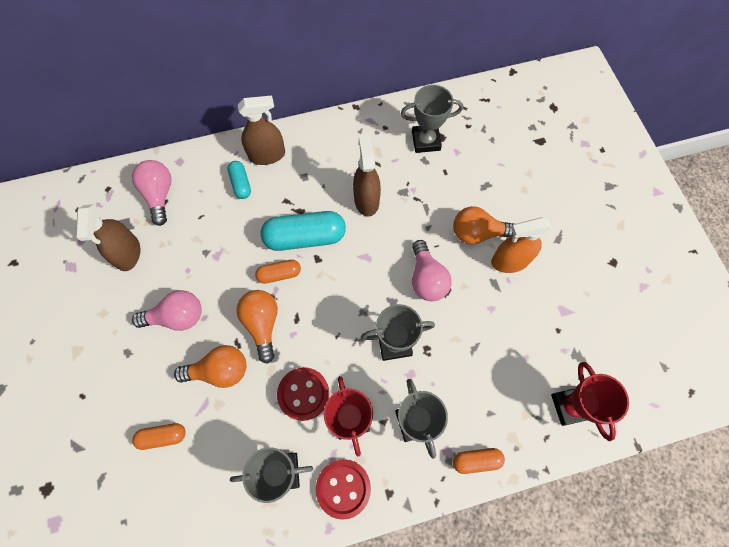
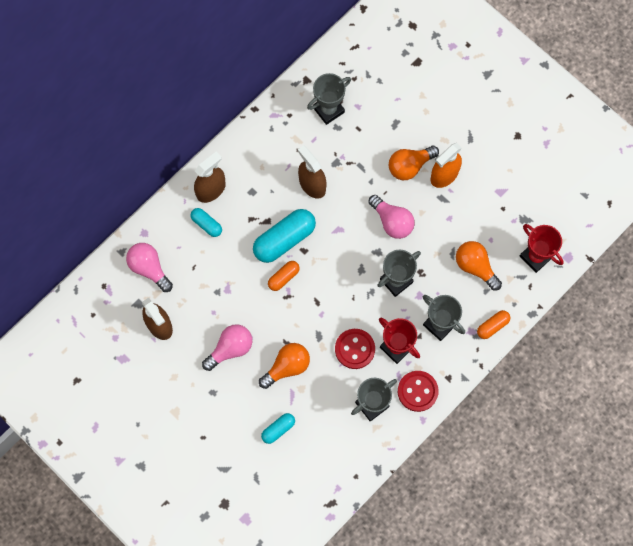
camera: 30 degrees left, 5 degrees up
orange capsule [132,423,186,450] -> turquoise capsule [261,413,295,444]
orange light bulb [236,290,278,364] -> orange light bulb moved to [456,241,502,291]

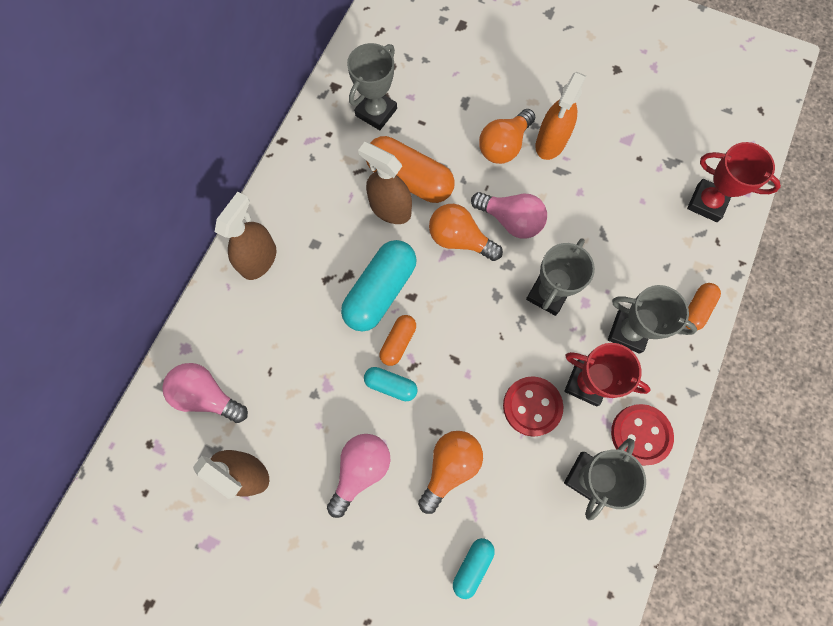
camera: 20 degrees left, 0 degrees up
turquoise capsule [191,208,222,237] -> turquoise capsule moved to [364,367,418,401]
orange light bulb [456,241,502,291] -> orange light bulb moved to [429,204,503,261]
none -> orange capsule [366,136,455,203]

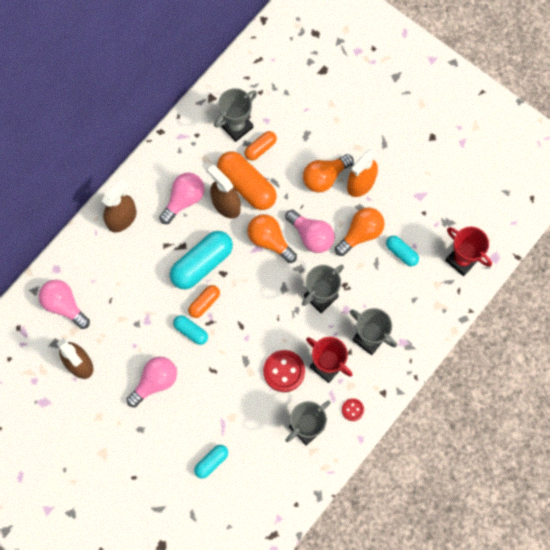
camera: 15 degrees right, 0 degrees up
orange light bulb [418,431,483,514] -> orange light bulb moved to [335,207,385,256]
red button [611,404,674,465] -> red button [342,398,364,421], size x0.53
orange capsule [685,283,721,330] -> orange capsule moved to [245,131,277,161]
none -> pink light bulb [159,173,205,224]
none -> turquoise capsule [386,236,419,266]

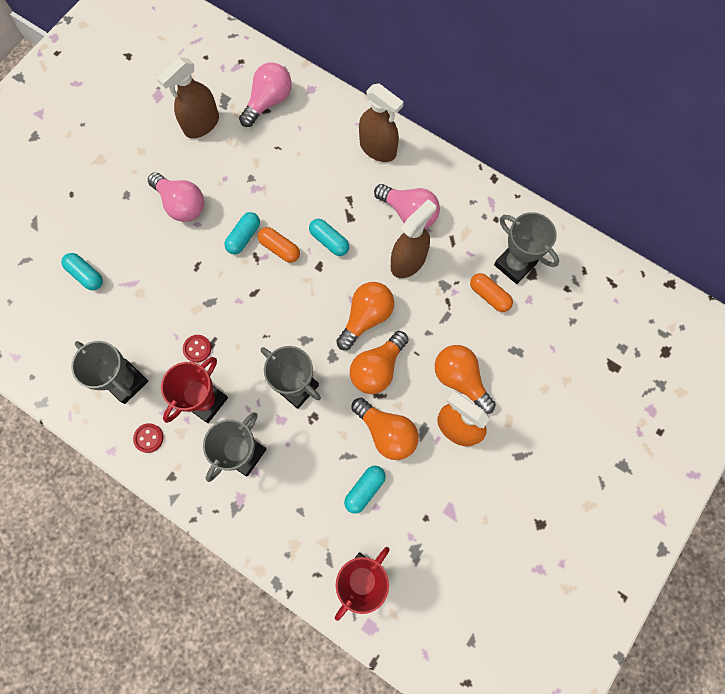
camera: 85 degrees right, 0 degrees up
turquoise capsule [170,231,233,289] -> turquoise capsule [309,219,349,256], size x0.53
orange capsule [217,151,277,210] -> none
red button [263,350,305,392] -> red button [183,335,212,363], size x0.53
pink light bulb [285,210,335,253] -> orange light bulb [350,331,409,394]

